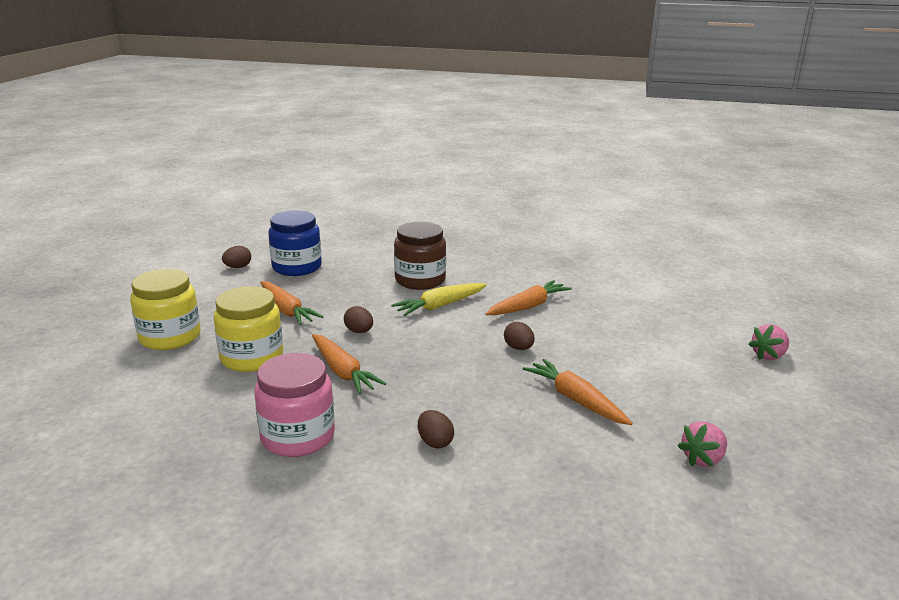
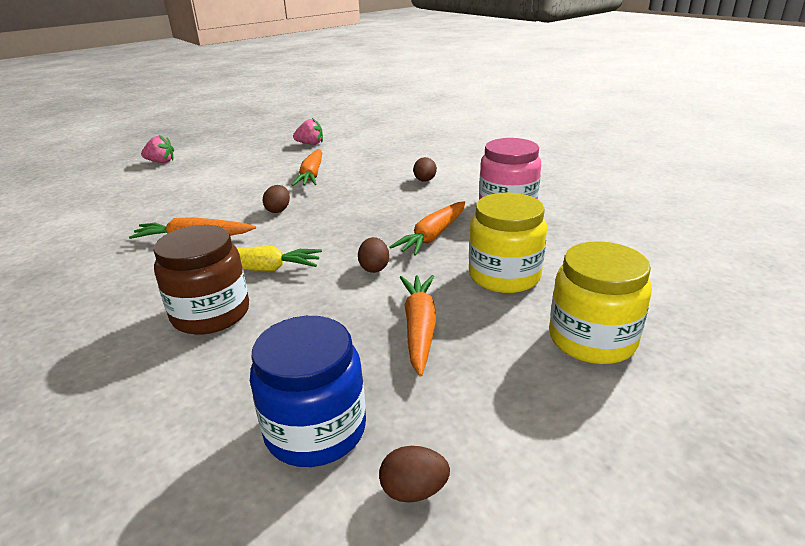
camera: 140 degrees left, 5 degrees up
orange carrot [312,334,386,395] -> orange carrot turned 150 degrees counterclockwise [389,201,465,256]

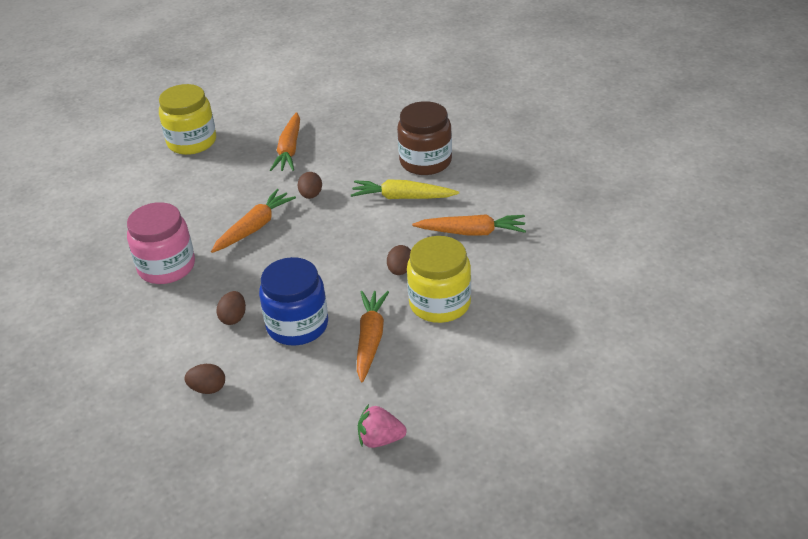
camera: 175 degrees left, 10 degrees up
pink strawberry [141,135,174,163] -> none
blue jar [250,316,366,467] -> blue jar moved to [259,257,328,346]
brown egg [379,446,450,503] -> brown egg moved to [185,364,225,394]
yellow jar [469,193,547,293] -> yellow jar moved to [407,236,471,323]

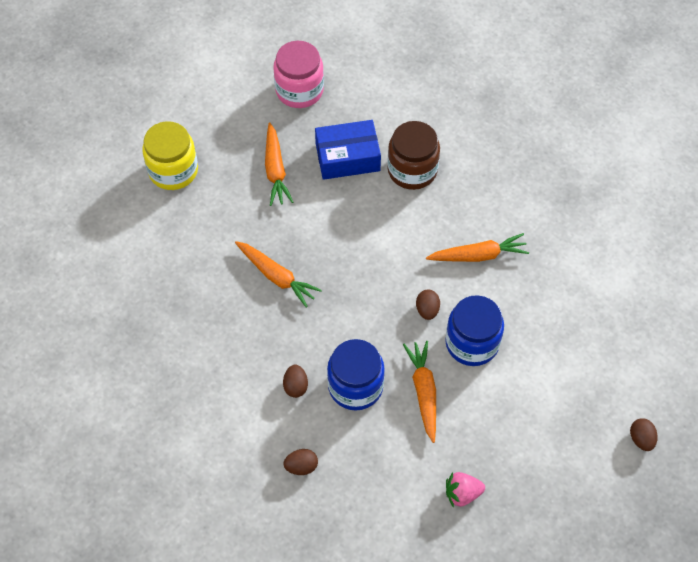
camera: 15 degrees left, 20 degrees up
pink jar [127,202,195,284] -> pink jar moved to [273,41,324,108]
orange carrot [211,189,296,253] -> orange carrot turned 105 degrees clockwise [235,241,322,308]
brown egg [298,172,322,199] -> brown egg moved to [630,418,658,451]
yellow carrot [351,179,459,199] -> none
yellow jar [407,236,471,323] -> blue jar [445,295,504,366]
none -> blue box [315,120,381,180]

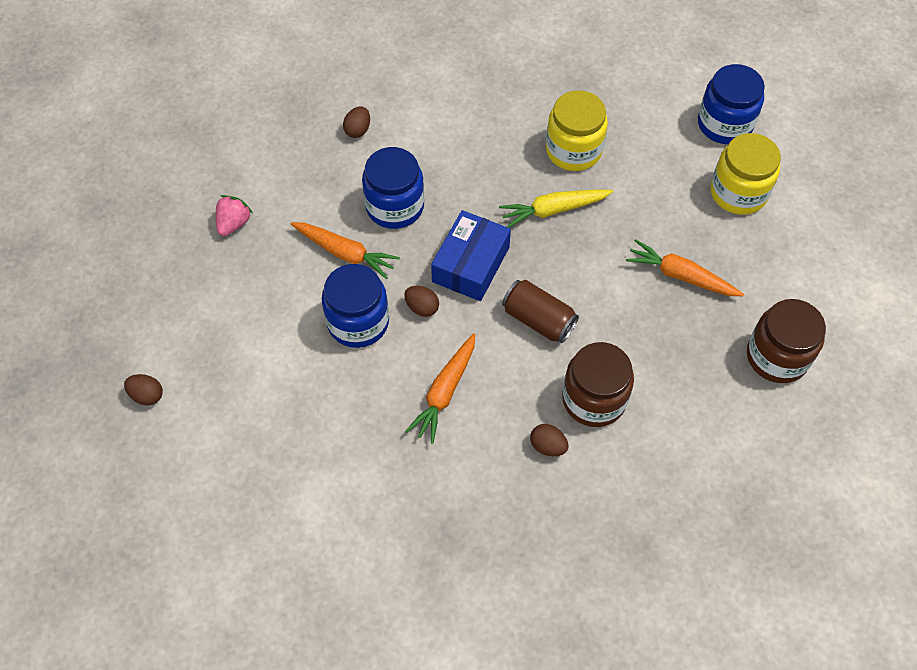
camera: 125 degrees right, 0 degrees up
orange carrot [235,241,322,308] -> yellow carrot [499,189,613,228]
pink jar [273,41,324,108] -> brown jar [747,299,826,383]
brown egg [283,364,308,398] -> brown egg moved to [530,424,568,456]
blue box [315,120,381,180] -> blue box moved to [431,210,511,301]
none -> brown can [502,280,579,343]
none -> yellow jar [546,90,608,171]
none -> blue jar [698,64,765,144]

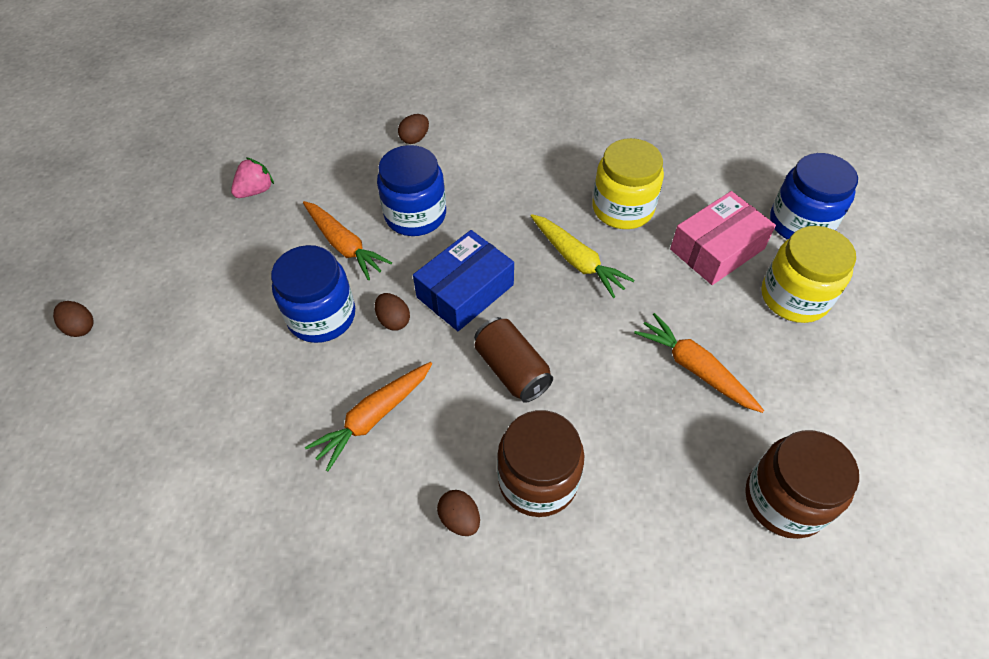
camera: 20 degrees right, 5 degrees down
yellow carrot [499,189,613,228] -> yellow carrot turned 135 degrees counterclockwise [531,214,635,298]
none -> pink box [670,191,776,285]

